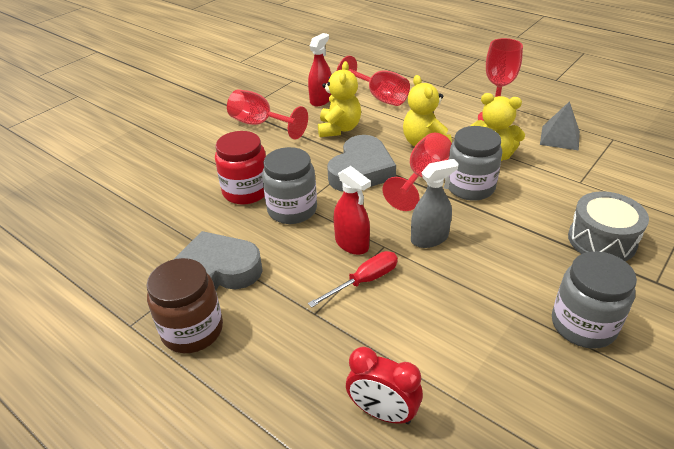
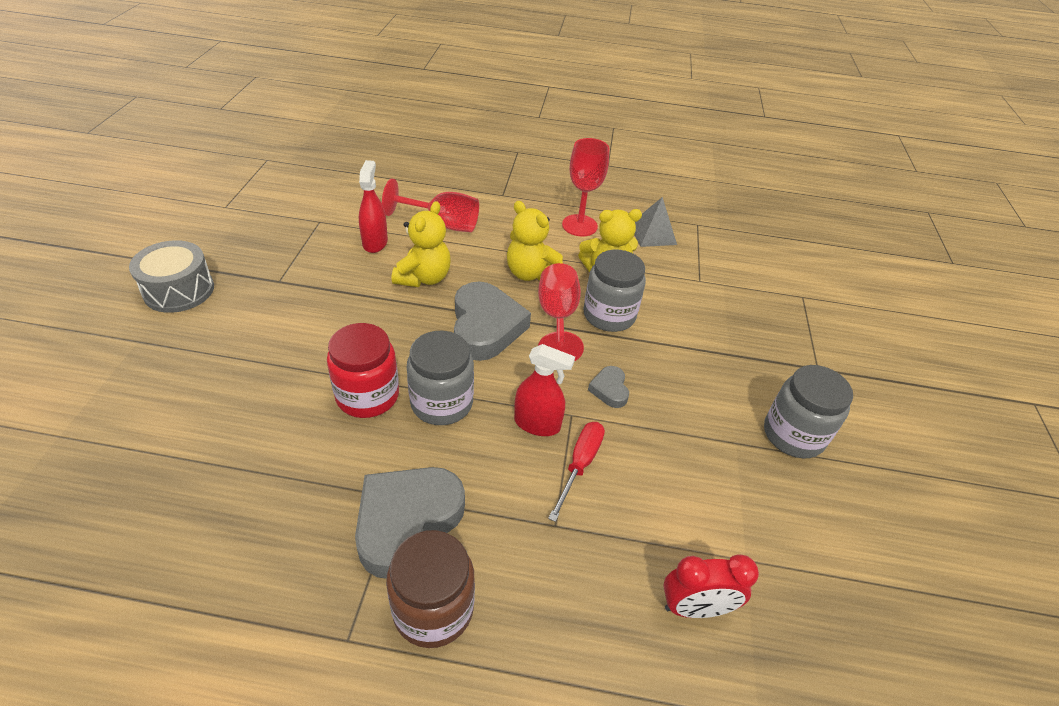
camera: 35 degrees left, 5 degrees up
red goblet [227,89,308,139] -> none
yellow teddy bear [318,61,361,137] -> yellow teddy bear turned 45 degrees clockwise [392,201,451,287]
grey spray bottle [411,159,459,248] -> grey heart [588,366,629,408]
grey drum [568,191,649,261] -> grey drum moved to [129,240,214,313]

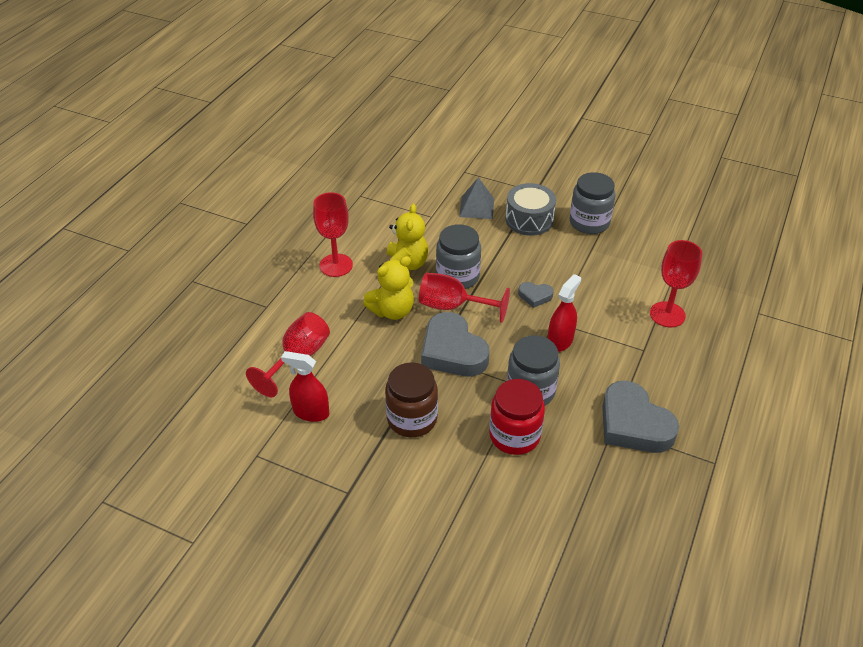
camera: 70 degrees left, 0 degrees up
grey drum [129,240,214,313] -> grey drum moved to [506,183,556,236]
brown jar [386,530,475,648] -> brown jar moved to [385,363,438,437]
yellow teddy bear [392,201,451,287] -> none
grey heart [454,282,531,361] -> grey heart turned 135 degrees counterclockwise [421,312,489,377]
red screwdriver [548,422,605,522] -> none
grey pyramid [634,197,677,247] -> grey pyramid moved to [459,177,494,219]
red clock [663,554,759,618] -> none
none -> red goblet [650,240,702,327]

